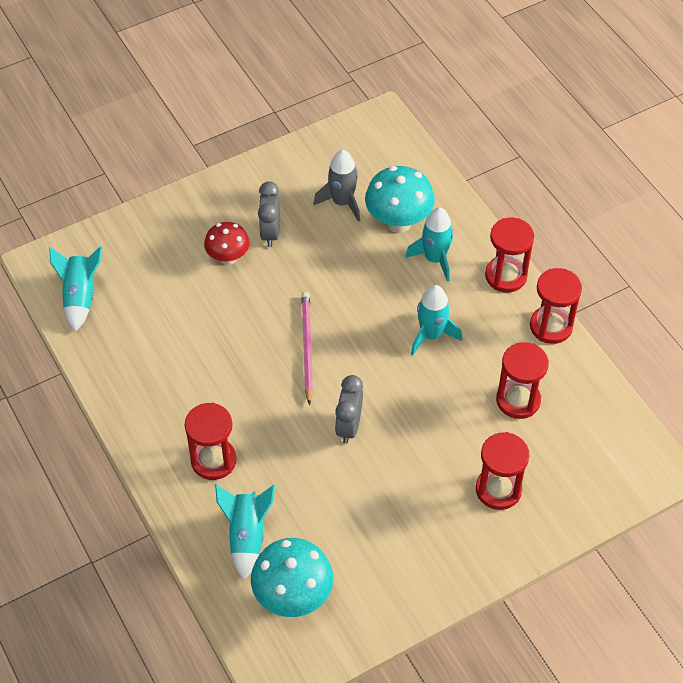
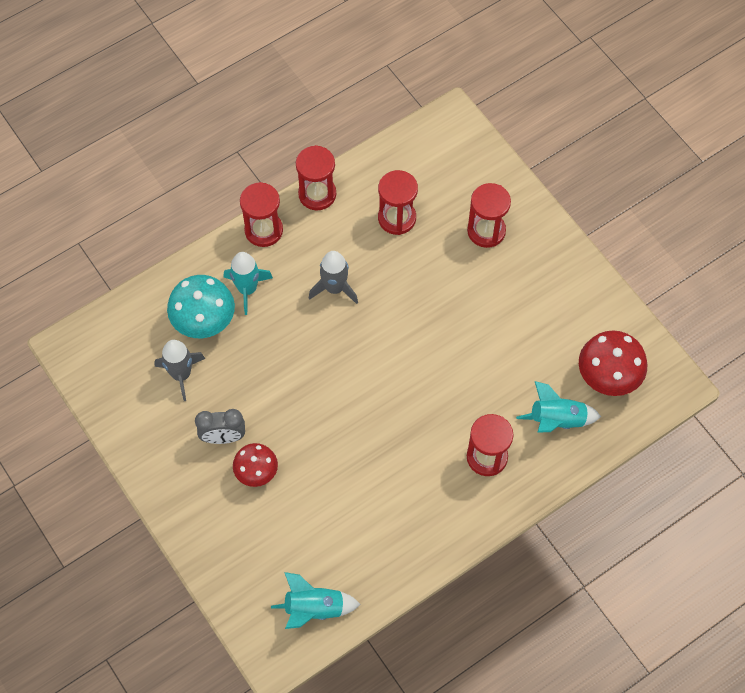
camera: 95 degrees left, 10 degrees up
turquoise mushroom [251,538,333,617] -> red mushroom [579,331,647,396]
pink pencil [301,292,313,405] -> none
grey clock [335,375,363,444] -> none
turquoise rocket [411,285,462,355] -> grey rocket [309,251,358,304]

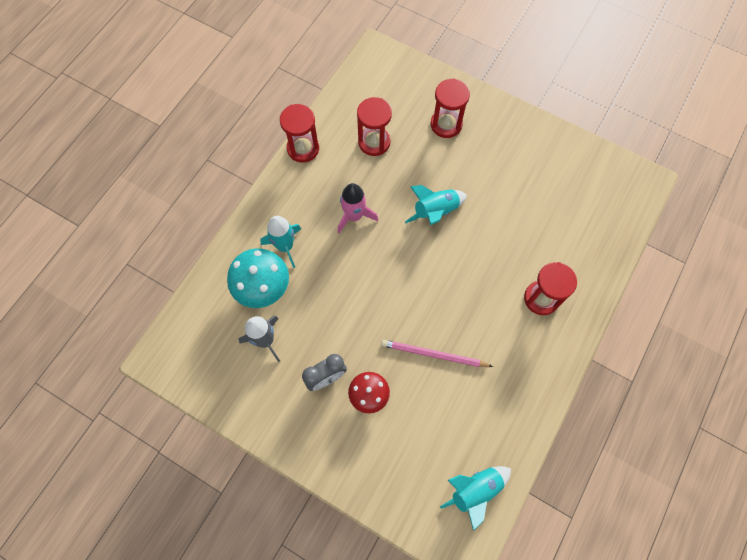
camera: 25 degrees left, 5 degrees up
red hourglass [240,182,283,247] -> none
grey rocket [309,251,358,304] -> pink rocket [338,183,378,233]
turquoise rocket [516,381,601,433] -> turquoise rocket moved to [405,185,467,225]
red mushroom [579,331,647,396] -> none
none -> pink pencil [381,340,493,367]

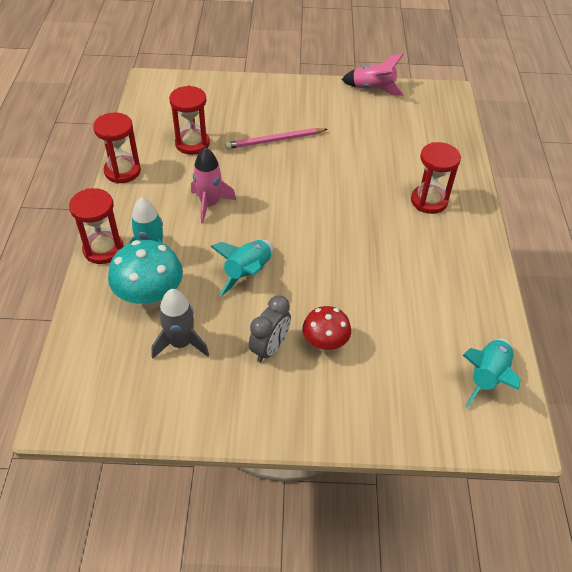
camera: 30 degrees left, 20 degrees down
pink pencil [381,340,493,367] -> pink pencil moved to [225,128,328,149]
turquoise rocket [405,185,467,225] -> turquoise rocket moved to [210,240,274,296]
red hourglass [431,78,470,138] -> red hourglass moved to [69,188,124,264]
none -> pink rocket [341,53,404,96]

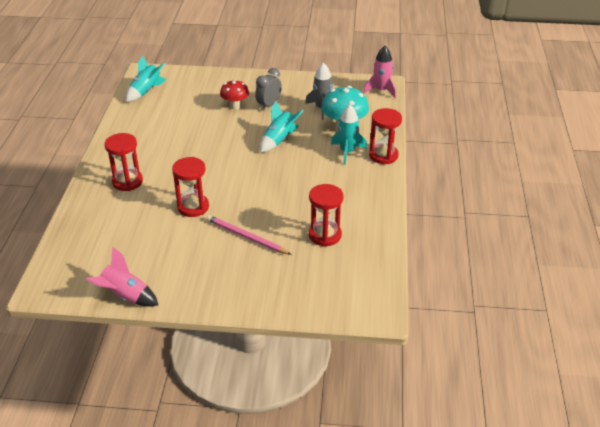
camera: 175 degrees left, 10 degrees down
red hourglass [93,112,141,184] -> red hourglass moved to [172,157,209,217]
pink rocket [191,147,236,224] -> pink rocket moved to [363,46,396,98]
pink pencil [225,128,328,149] -> pink pencil turned 135 degrees counterclockwise [207,215,292,255]

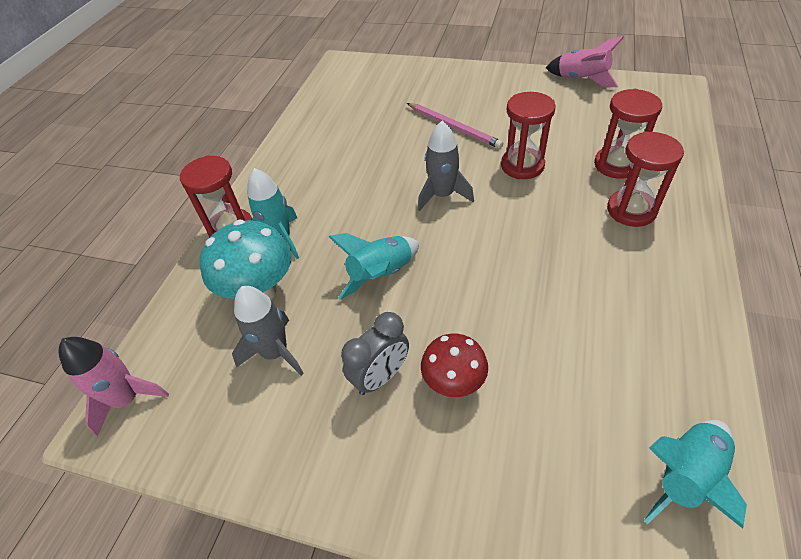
camera: 165 degrees left, 10 degrees up
red hourglass [309,184,344,247] -> red hourglass moved to [594,89,662,179]
none -> grey rocket [418,121,474,211]

